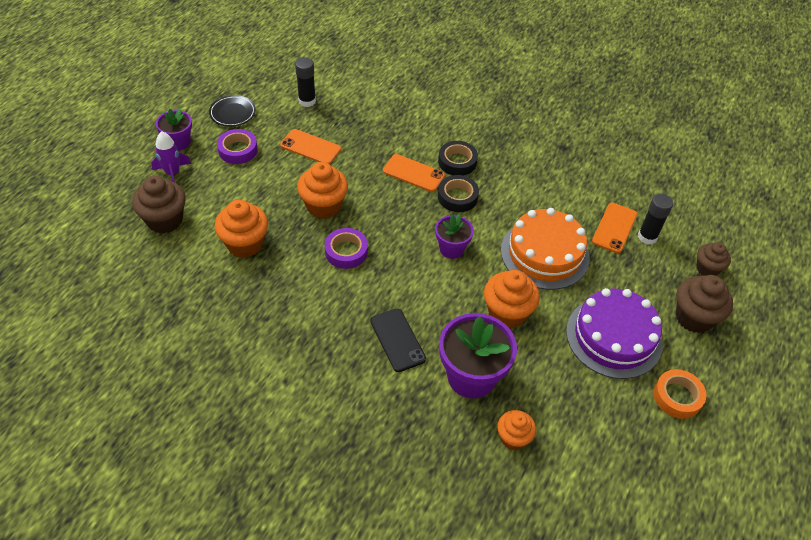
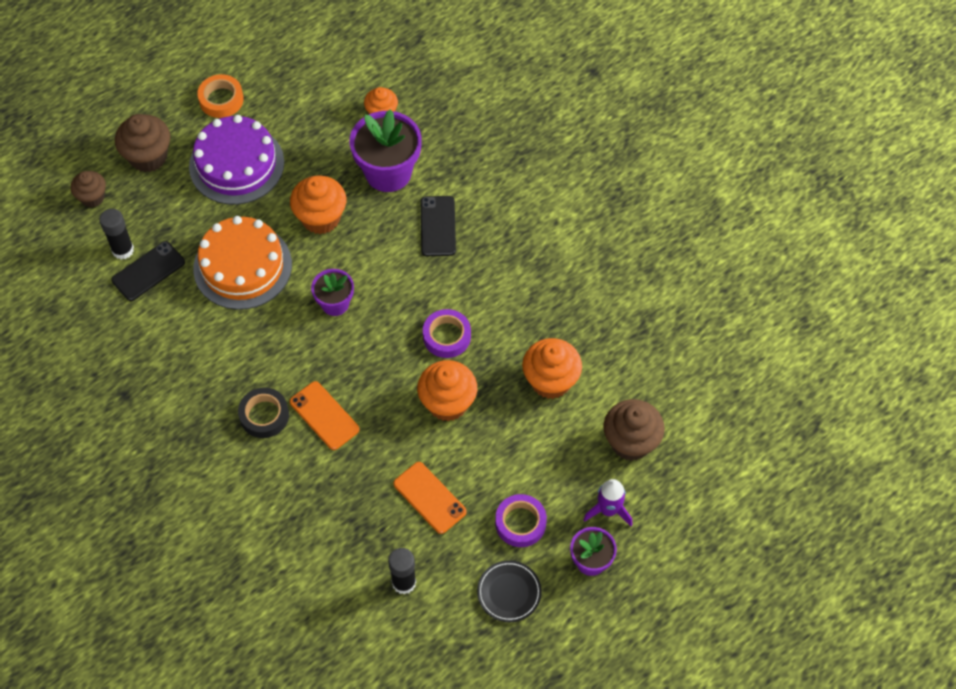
camera: 155 degrees left, 10 degrees up
black tape [438,175,479,212] -> none
orange phone [592,203,638,253] -> black phone [111,241,185,301]

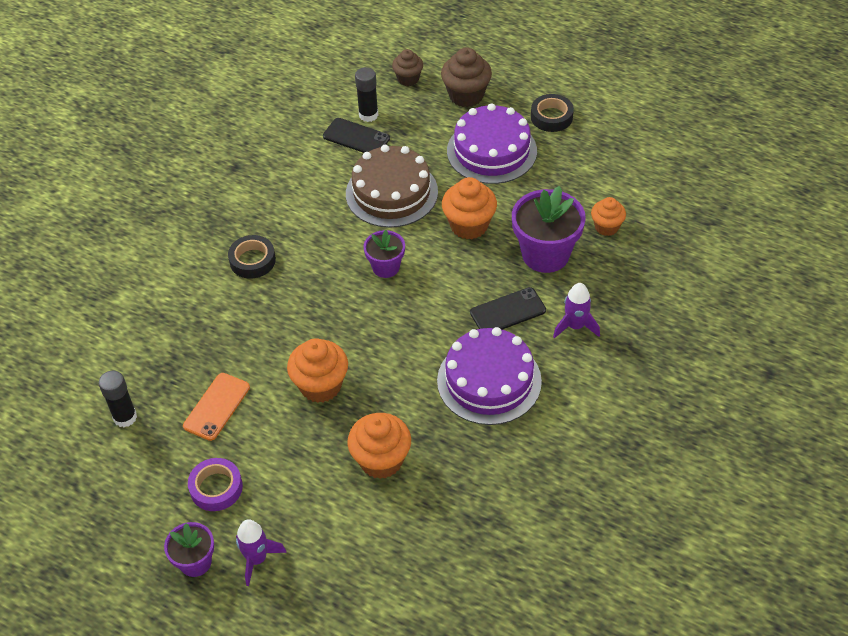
camera: 70 degrees right, 10 degrees down
orange cake [193,216,292,310] -> brown cake [346,145,438,228]
orange tape [197,74,244,118] -> black tape [531,94,574,132]
orange phone [290,381,360,450] -> none
purple tape [423,309,471,358] -> none
black plate [477,560,542,622] -> none
brown cupcake [604,399,665,461] -> none
none -> purple cake [437,327,542,425]
none -> purple rocket [553,283,600,339]

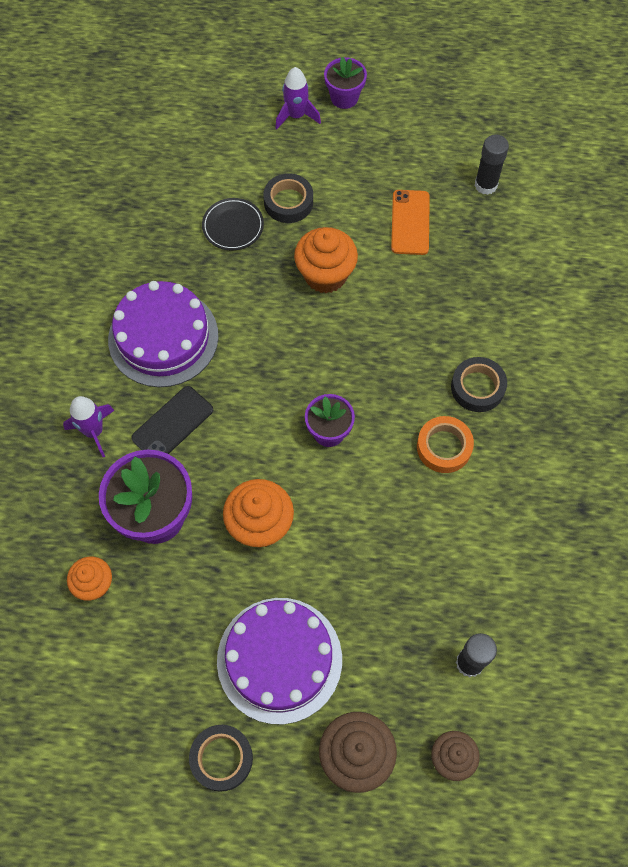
camera: 155 degrees right, 15 degrees up
purple tape [188,458,243,511] -> none
black phone [323,118,390,153] -> none
brown cake [346,145,438,228] -> none
orange cupcake [347,413,411,479] -> black plate [202,198,264,251]
none -> black tape [263,173,313,223]
none -> orange tape [417,416,474,473]

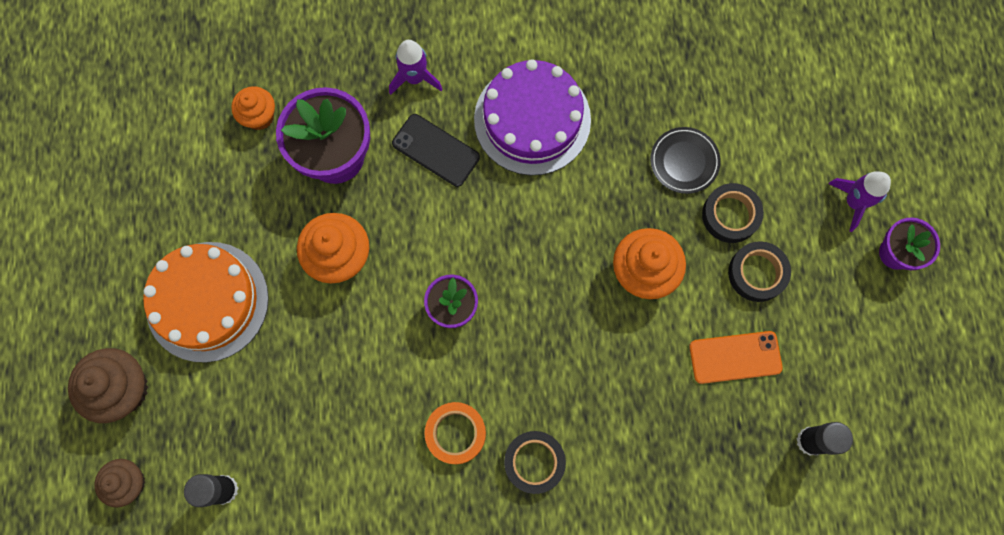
camera: 80 degrees right, 10 degrees up
black tape [189,725,253,792] -> black tape moved to [728,241,791,302]
purple cake [217,598,342,724] -> orange cake [143,242,269,363]

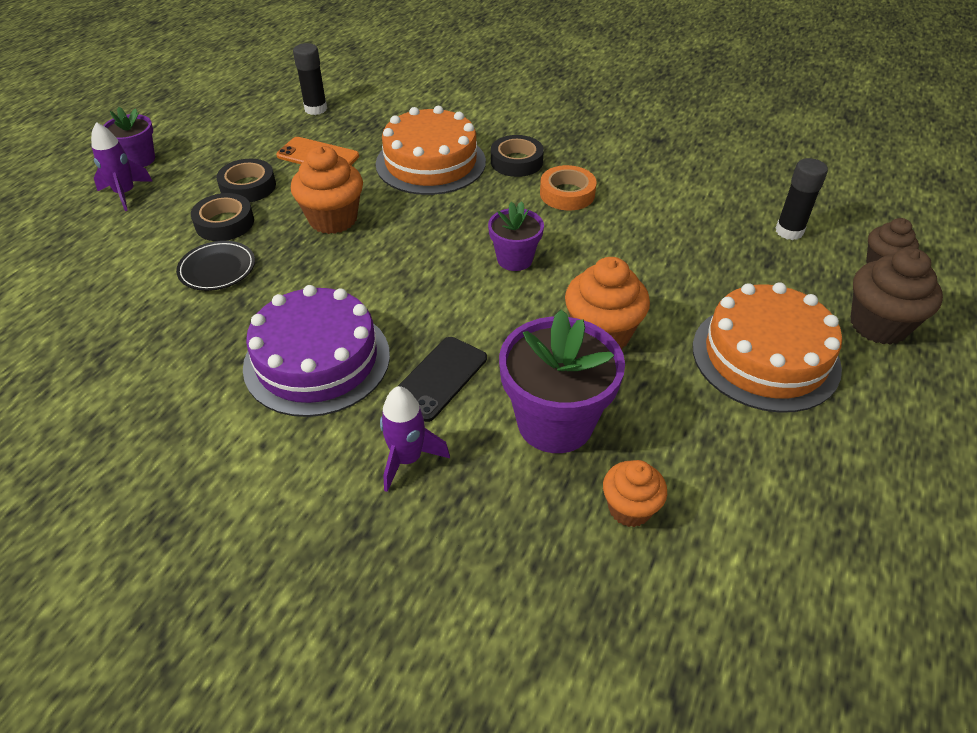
camera: 150 degrees left, 30 degrees down
black phone [392,114,480,187] -> black phone turned 60 degrees clockwise [397,337,487,422]
none -> orange cake [376,106,486,195]

